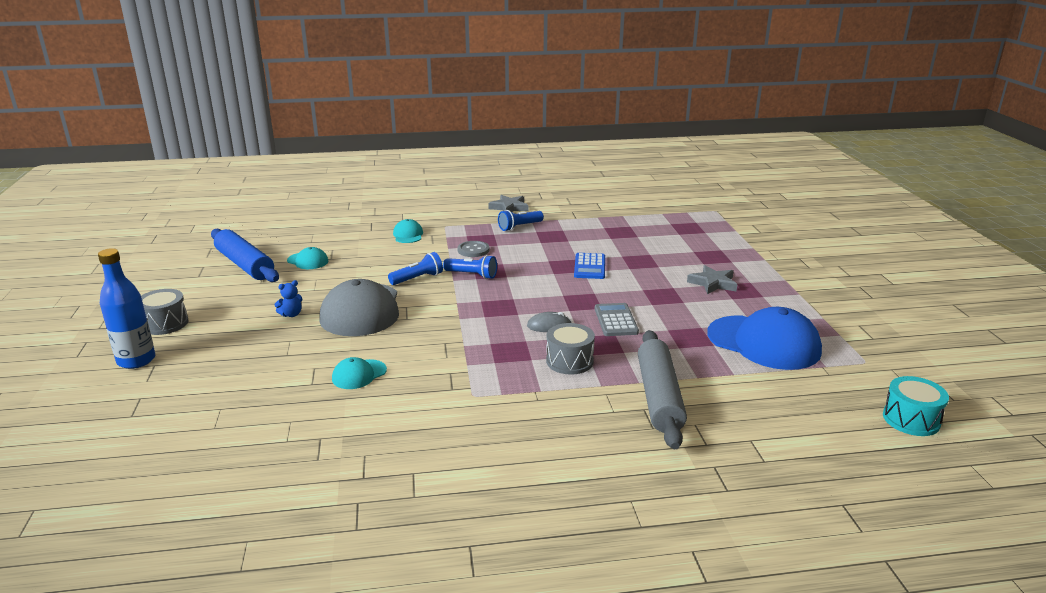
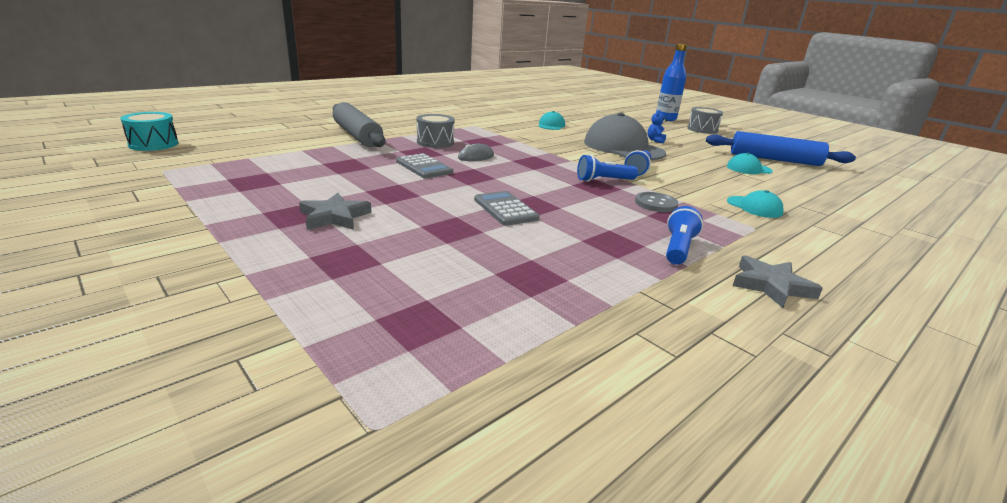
camera: 145 degrees right, 0 degrees up
blue calculator [574,253,605,279] -> grey calculator [474,191,540,226]
blue cap [707,307,822,370] -> none

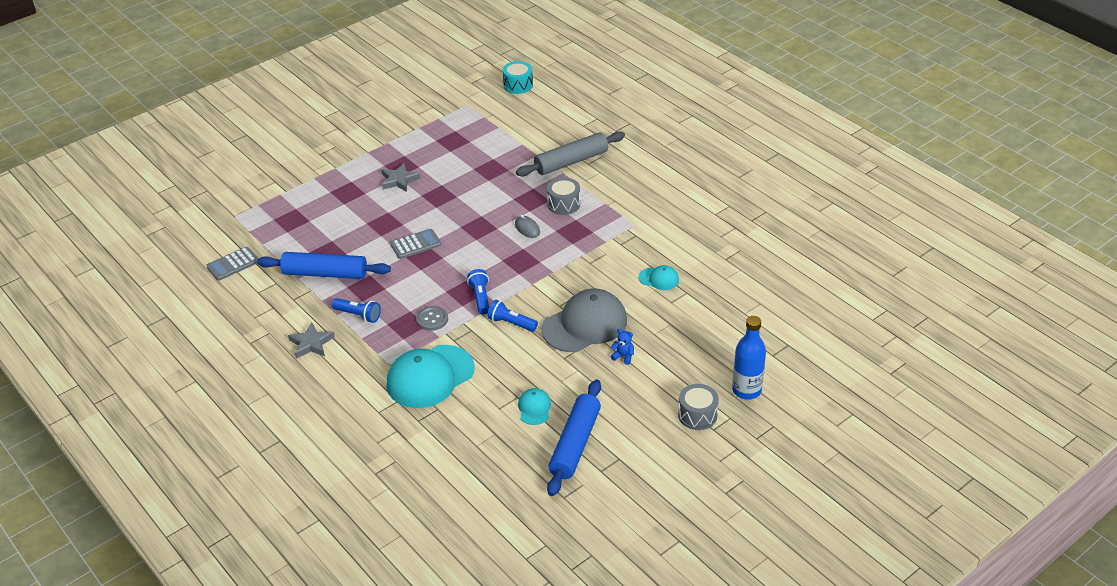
camera: 95 degrees right, 15 degrees up
grey calculator [396,153,453,179] -> grey calculator moved to [206,247,259,281]
turquoise cap [727,190,784,218] -> turquoise cap [386,345,475,408], size x2.13
none -> blue rolling pin [257,252,391,279]

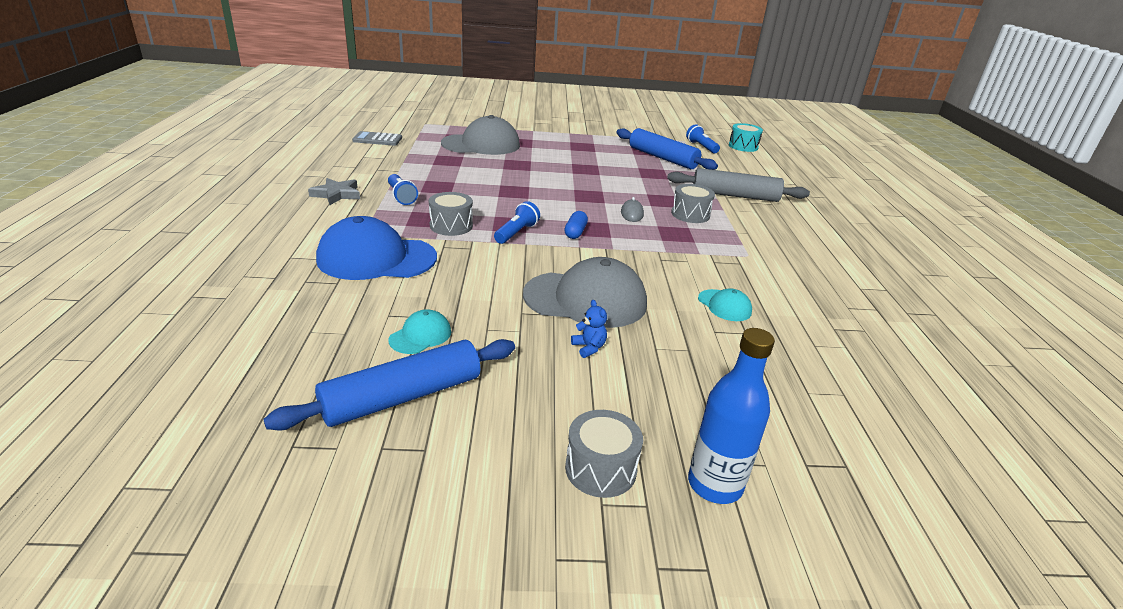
camera: 35 degrees right, 10 degrees down
blue rolling pin [257,252,391,279] -> blue rolling pin moved to [616,128,718,170]
grey star [382,163,420,192] -> none
turquoise cap [386,345,475,408] -> blue cap [316,216,437,280]
grey calculator [390,229,441,259] -> none
grey button [416,306,448,331] -> grey drum [429,192,473,236]
blue flashlight [487,300,538,332] -> blue flashlight moved to [686,124,720,153]
none -> grey cap [441,115,520,155]
none -> blue capsule [564,211,588,239]

